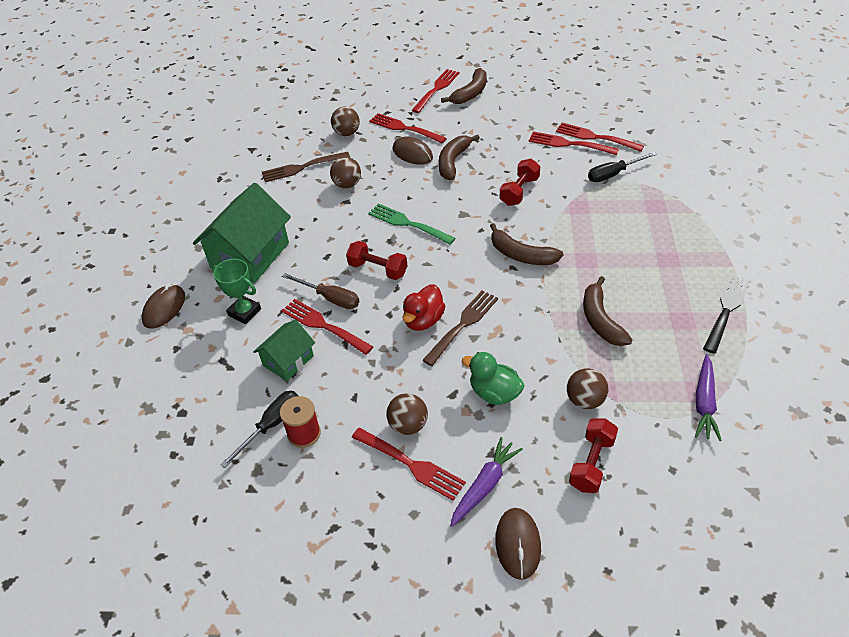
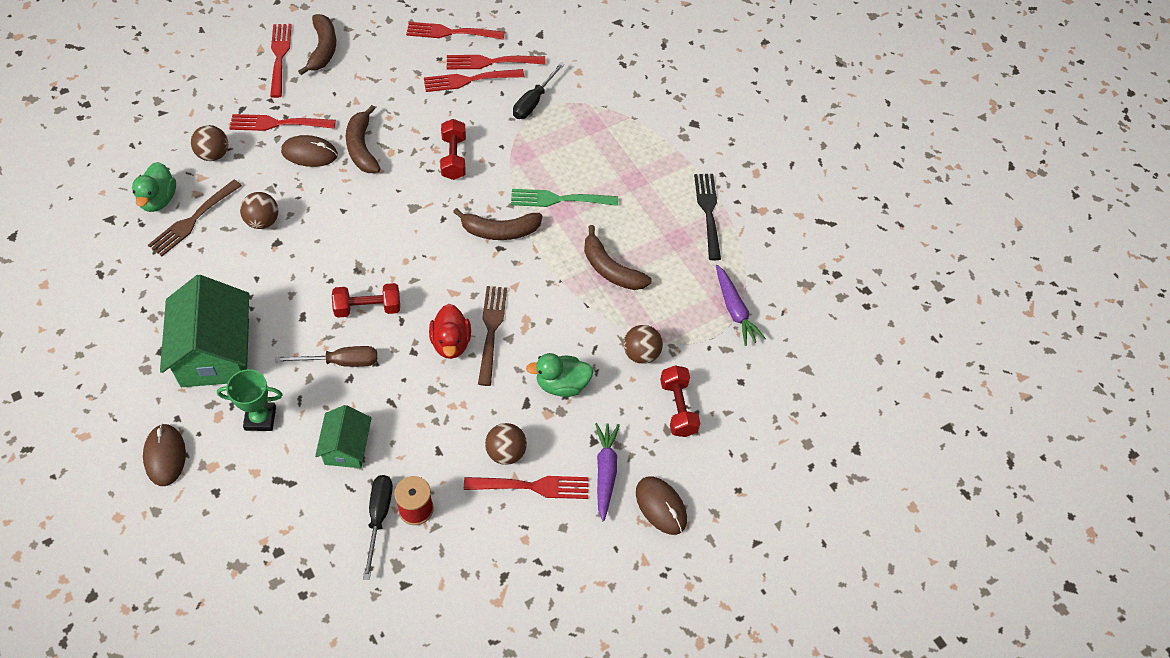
camera: 40 degrees left, 10 degrees up
red fork [282,299,373,355] -> red fork moved to [406,22,505,40]
green fork [368,203,456,245] -> green fork moved to [511,189,618,207]
none -> green duck [132,162,176,212]

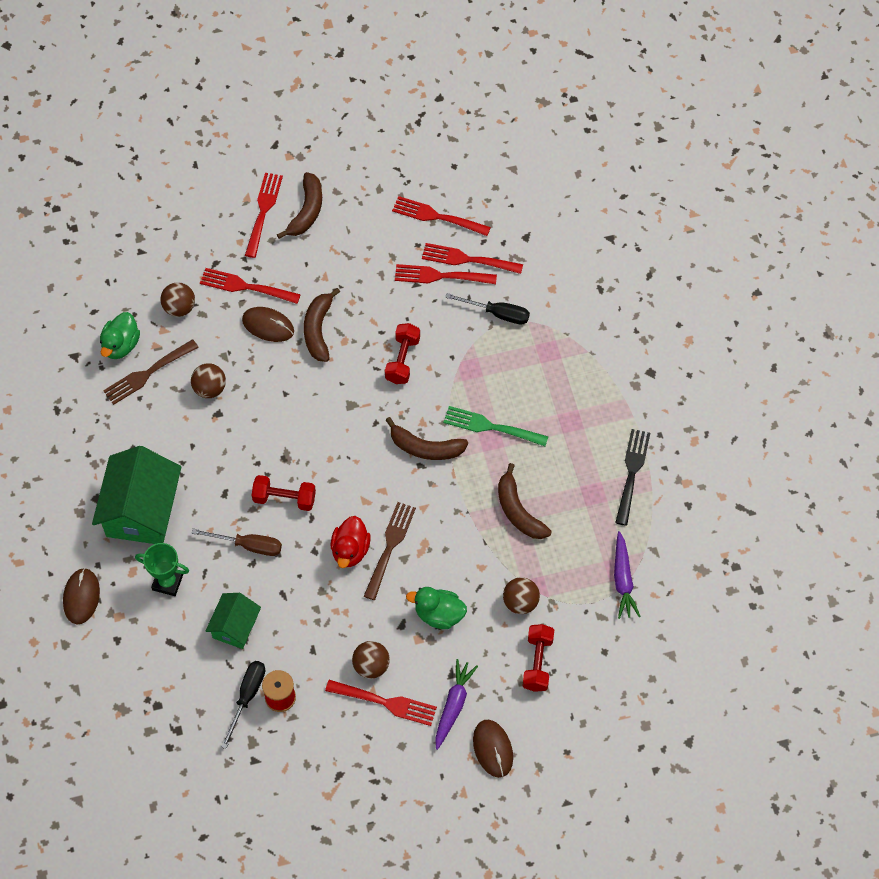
camera: 20 degrees right, 5 degrees up
black screwdriver [513,62,565,119] -> black screwdriver turned 120 degrees counterclockwise [445,293,530,324]

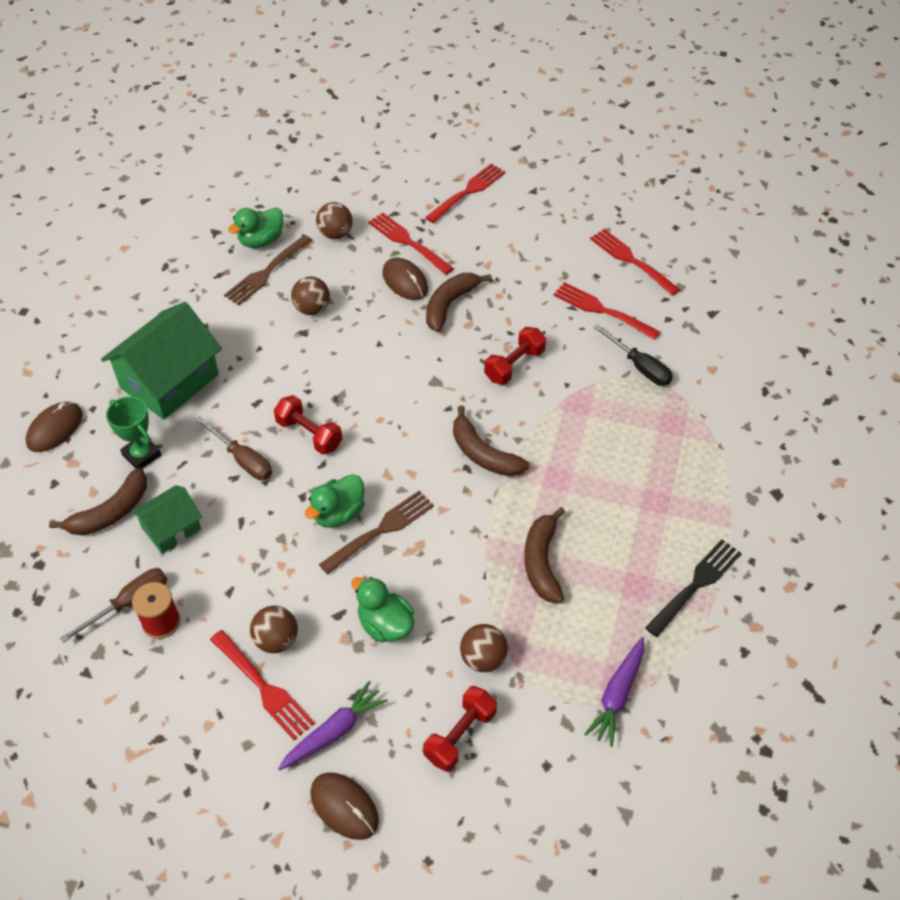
camera: 30 degrees right, 10 degrees down
brown fork [103,339,199,405] -> brown fork turned 45 degrees counterclockwise [224,235,313,306]
black screwdriver [221,661,265,749] -> brown screwdriver [60,568,167,643]
brown banana [277,172,322,239] -> brown banana moved to [49,467,147,535]
red duck [331,516,371,568] -> green duck [305,474,365,528]
red fork [422,243,523,274] -> none
green fork [443,406,548,446] -> none
brown mouse [473,720,513,778] -> brown mouse turned 60 degrees counterclockwise [310,772,379,840]

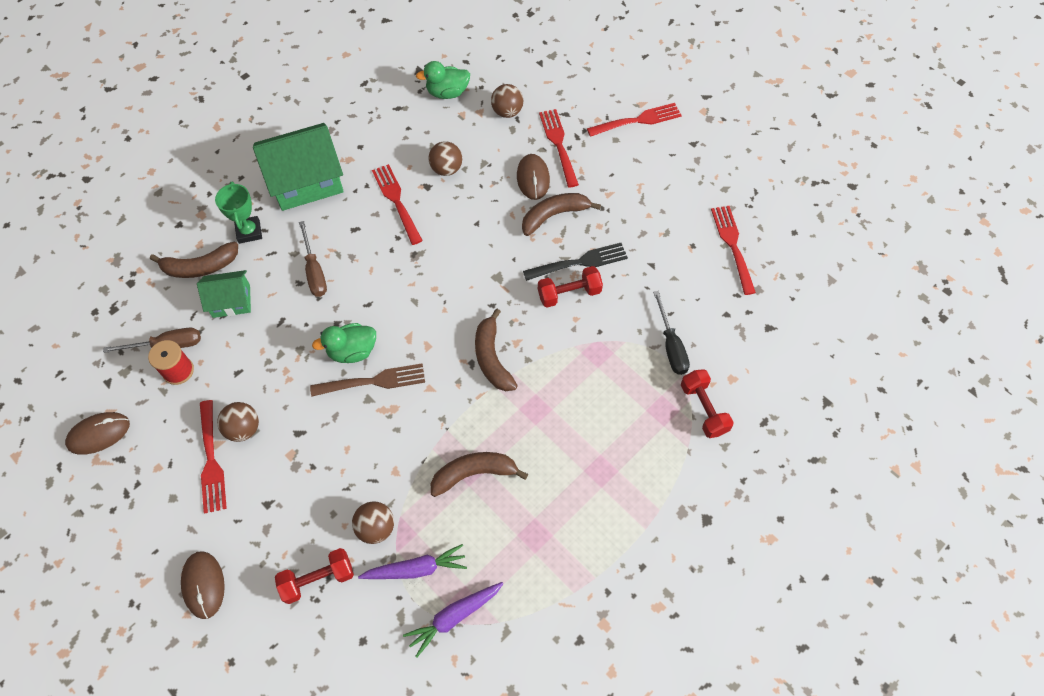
camera: 30 degrees right, 10 degrees up
brown mouse [26,402,83,452] -> brown mouse moved to [65,412,130,455]
brown fork [224,235,313,306] -> none
red dumbbell [274,395,342,455] -> red dumbbell moved to [681,369,734,438]
purple carrot [278,680,388,771] -> purple carrot moved to [358,544,467,579]
green duck [351,577,414,643] -> none
brown banana [524,507,565,603] -> brown banana turned 45 degrees clockwise [431,452,528,497]
red fork [553,282,660,340] -> red fork moved to [372,164,423,245]
black fork [645,539,742,637] -> black fork moved to [523,243,628,281]

